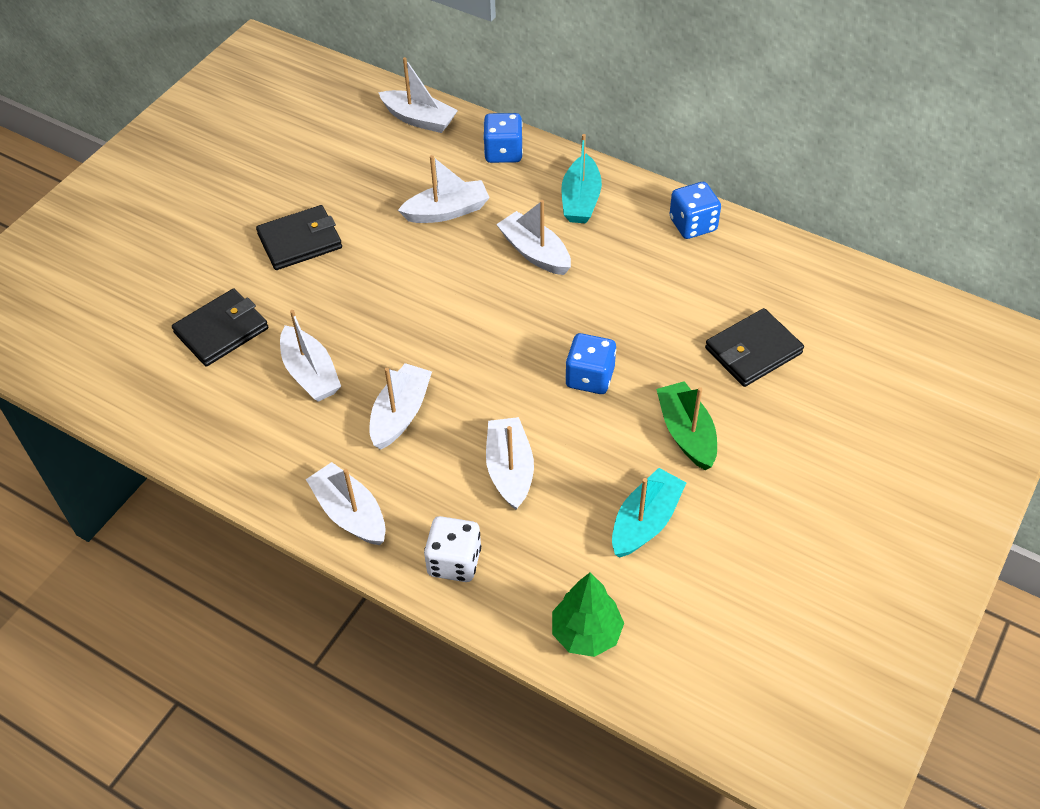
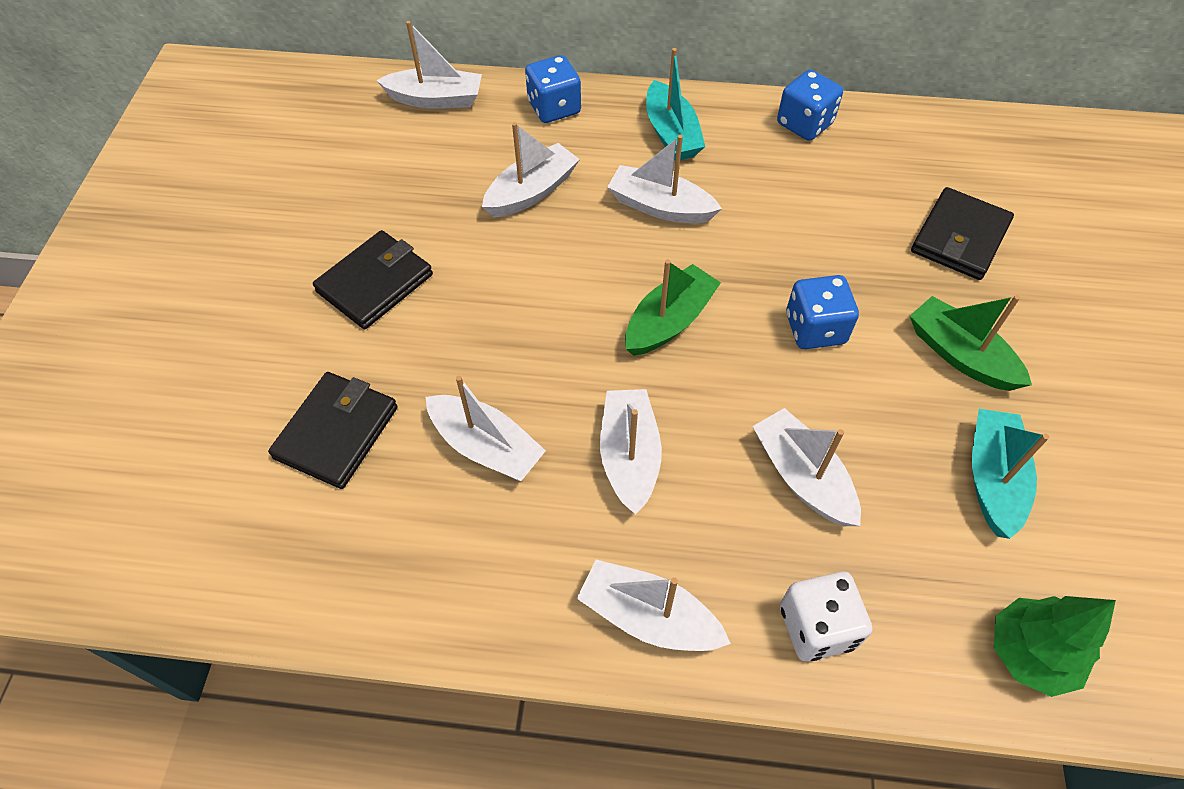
camera: 25 degrees left, 5 degrees up
none -> green boat [625,259,721,356]

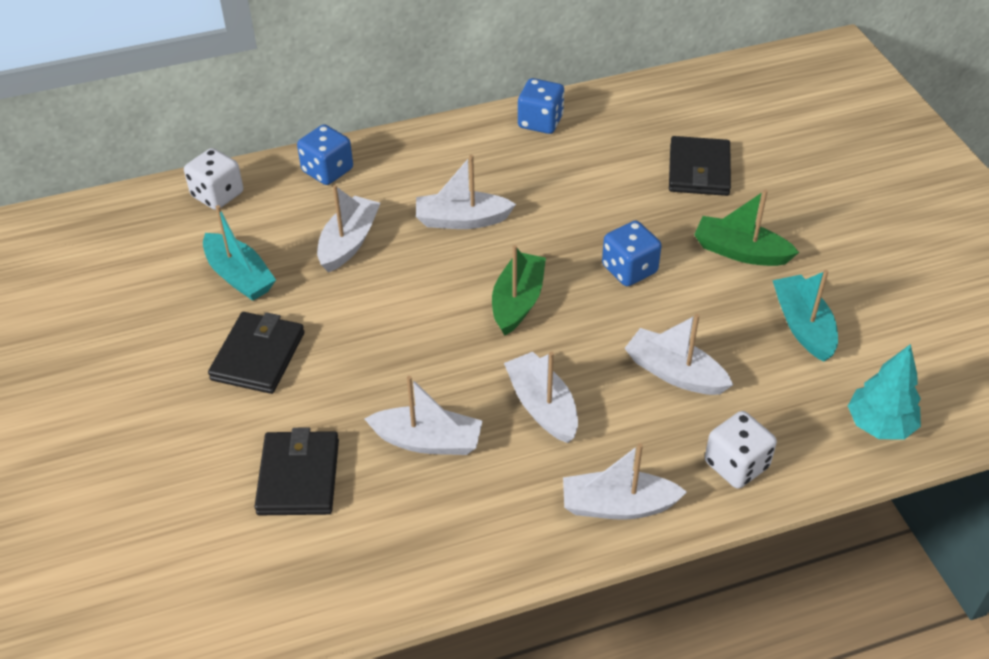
camera: 25 degrees left, 10 degrees down
white boat [376,21,482,109] -> white dice [184,148,243,210]
turquoise boat [646,48,706,160] -> turquoise boat moved to [203,205,276,301]
green tree [994,596,1116,697] -> turquoise tree [848,344,921,440]

